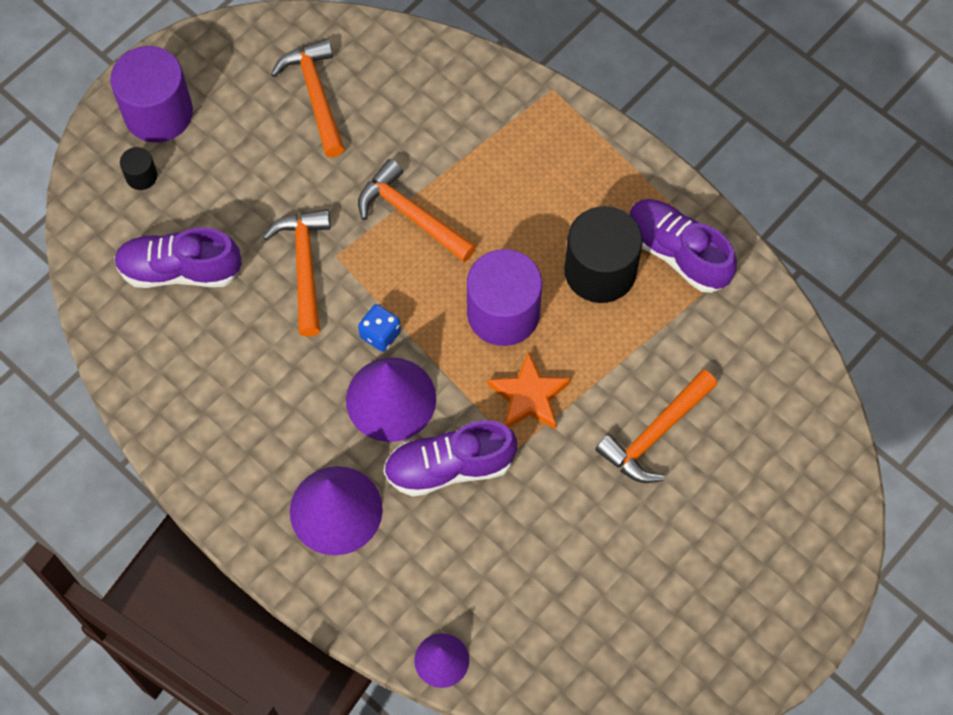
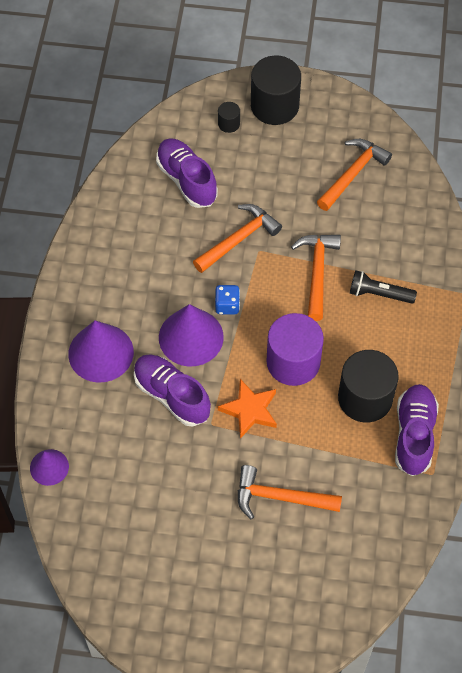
camera: 55 degrees right, 5 degrees down
purple cylinder [110,46,193,142] -> black cylinder [251,55,301,125]
none -> black flashlight [350,270,417,304]

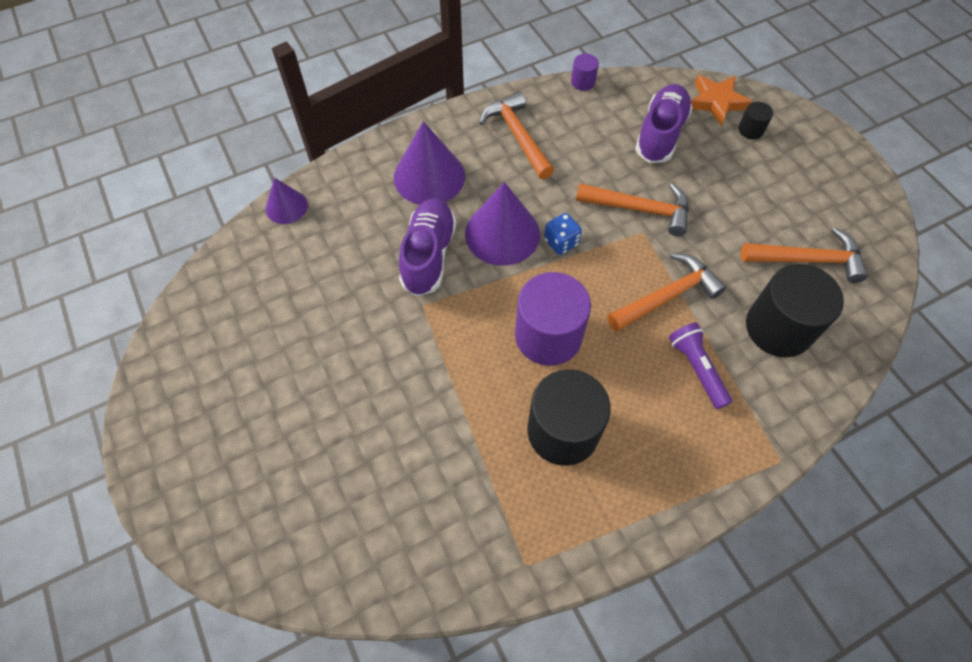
camera: 55 degrees right, 0 degrees up
orange star [218,379,277,439] -> orange star moved to [691,75,753,126]
orange hammer [238,465,342,520] -> orange hammer moved to [479,92,554,179]
black cylinder [251,55,301,125] -> black cylinder moved to [746,264,844,357]
black flashlight [350,270,417,304] -> purple flashlight [669,323,732,409]
purple shoe [395,384,439,476] -> none
none -> purple cylinder [571,54,599,91]

